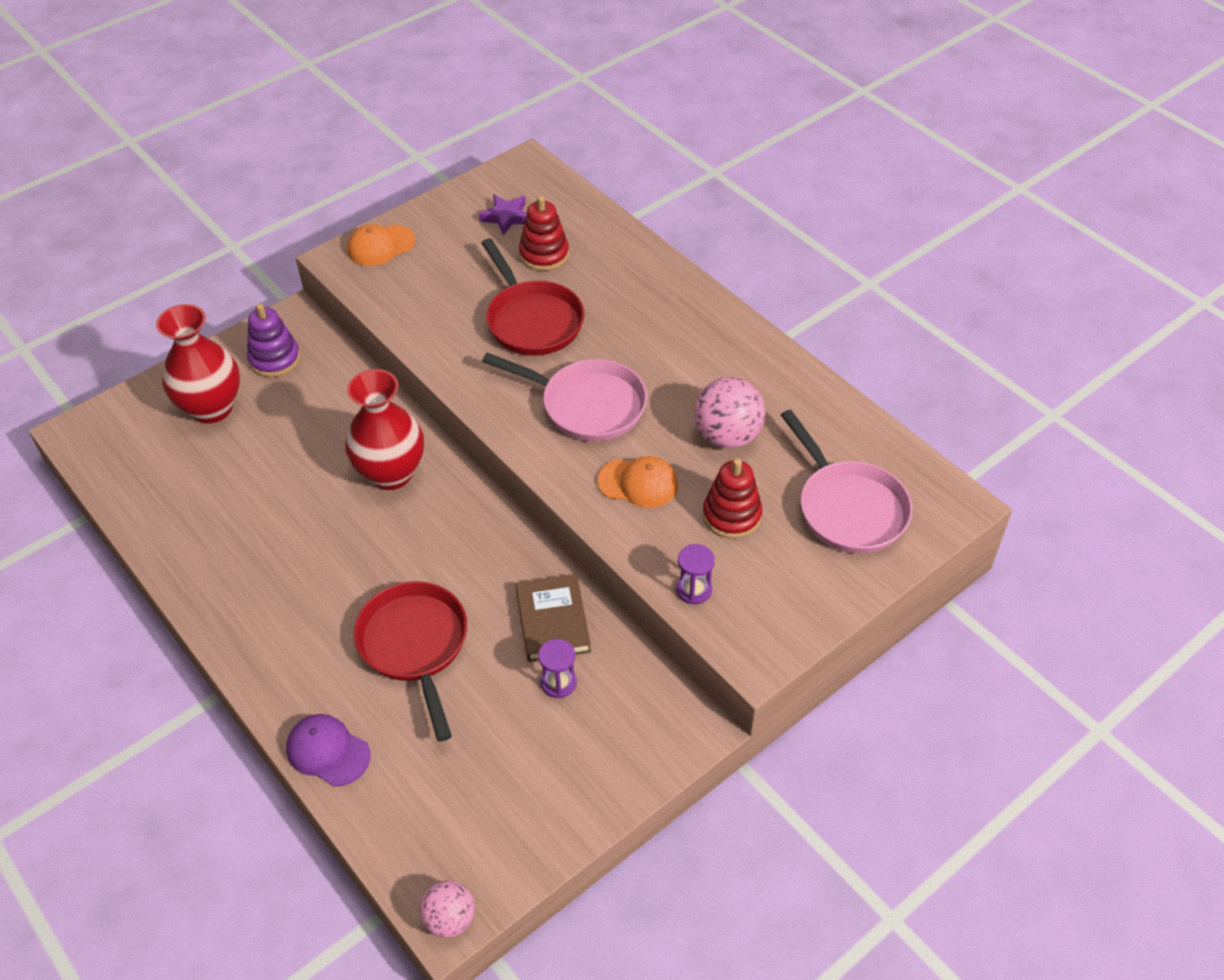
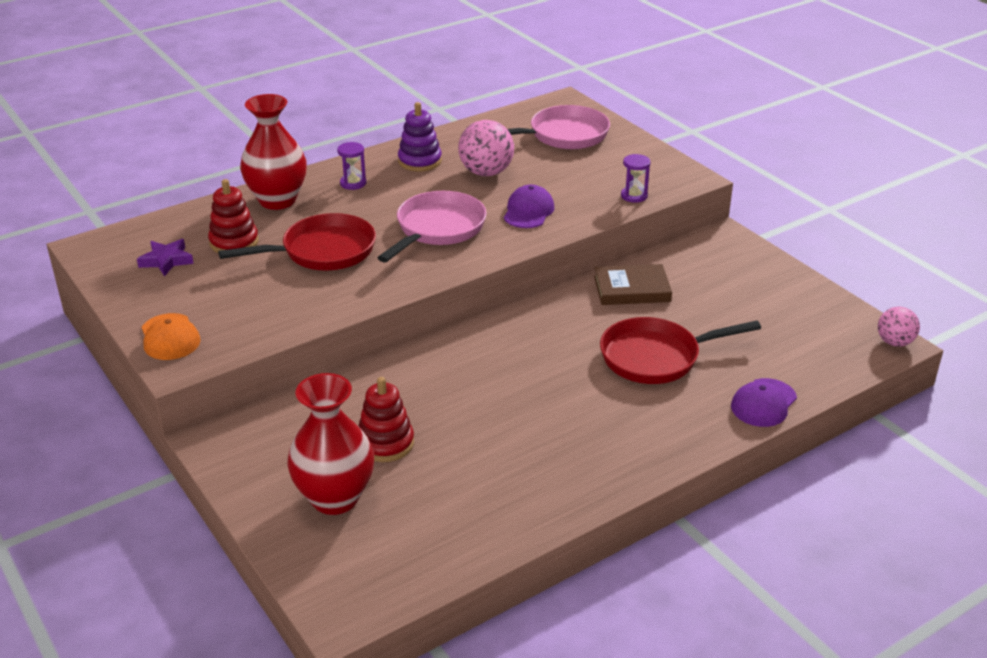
camera: 85 degrees left, 15 degrees down
purple stacking toy [247,303,300,377] -> purple stacking toy moved to [398,102,442,171]
red vase [345,369,424,490] -> red vase moved to [240,94,307,210]
purple hourglass [538,639,577,698] -> purple hourglass moved to [337,142,366,190]
orange cap [598,456,678,508] -> purple cap [504,185,555,228]
red stacking toy [703,458,762,539] -> red stacking toy moved to [359,377,414,462]

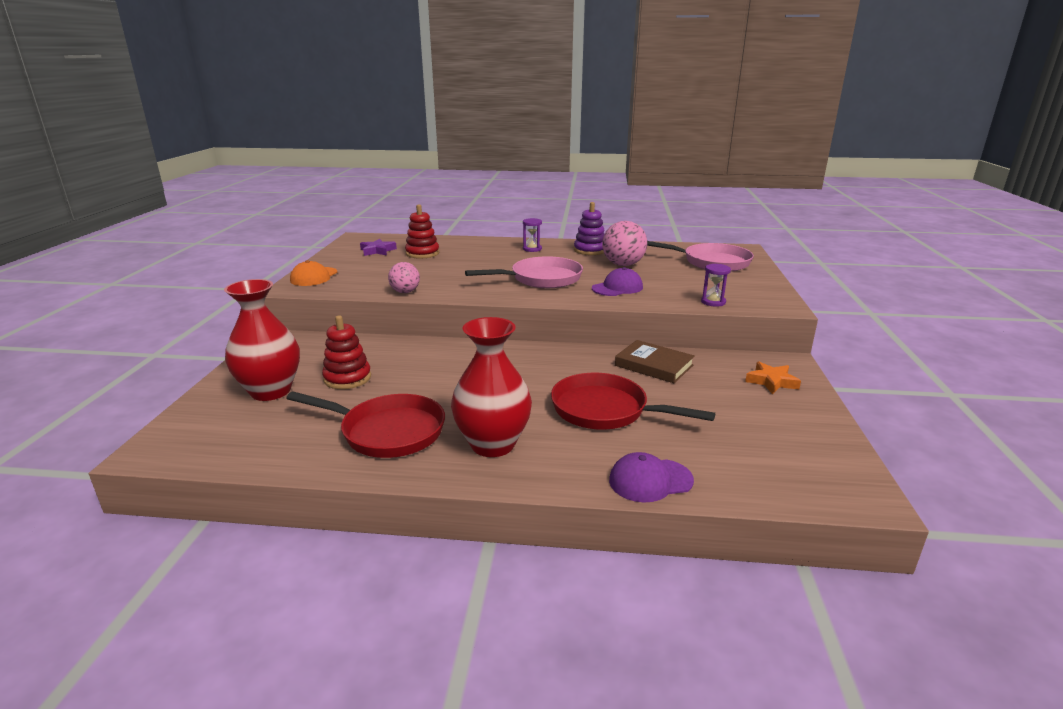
camera: 40 degrees right, 10 degrees down
red pan [218,213,376,271] -> red pan moved to [286,391,445,458]
red vase [240,94,307,210] -> red vase moved to [451,317,532,457]
pink ball [878,307,920,347] -> pink ball moved to [388,262,420,293]
none -> orange star [745,361,801,394]

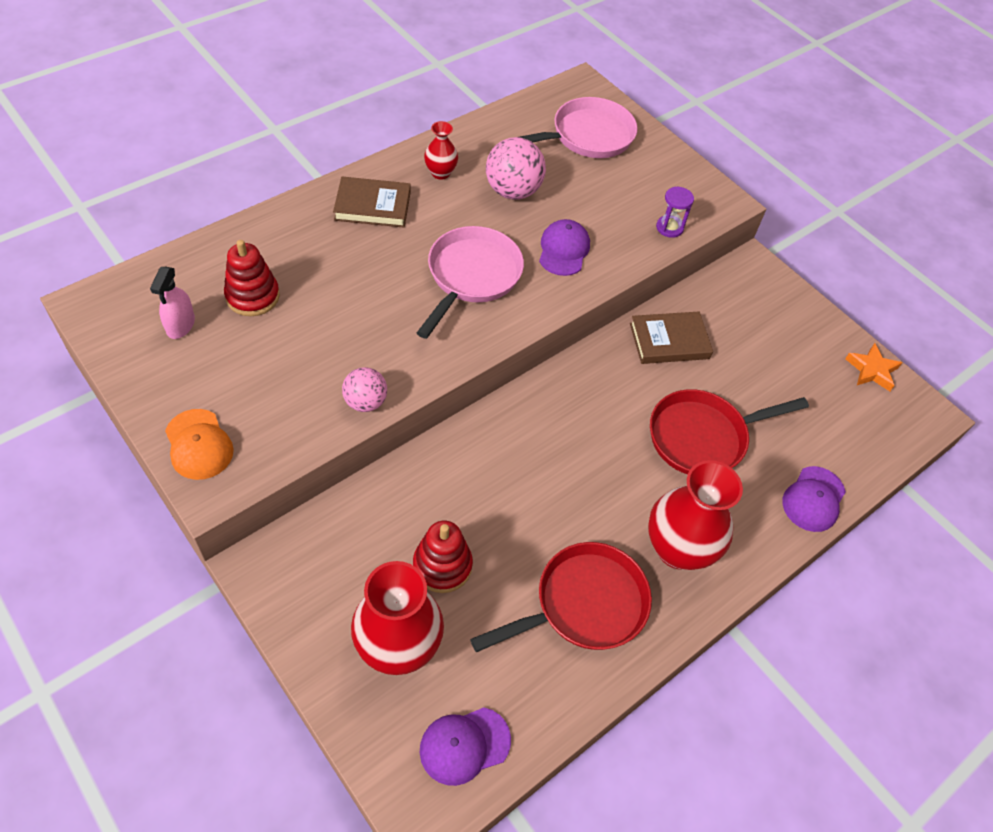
camera: 50 degrees left, 30 degrees up
purple star [360,239,397,256] -> pink spray bottle [150,267,195,339]
purple hourglass [523,218,542,252] -> brown book [333,177,411,228]
purple stacking toy [574,202,604,255] -> red vase [424,121,458,180]
orange star [745,361,801,394] -> orange star moved to [845,343,902,391]
none -> purple cap [420,707,511,786]

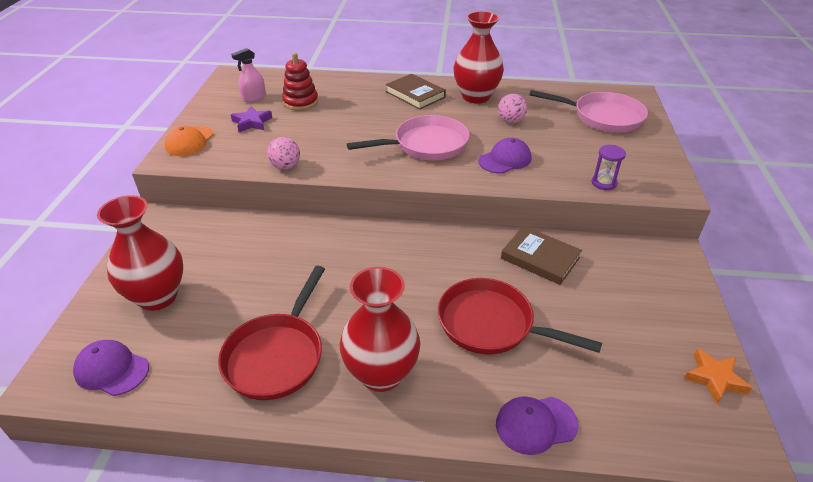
camera: 50 degrees right, 15 degrees down
red stacking toy [413,521,473,593] -> none
red vase [424,121,458,180] -> red vase [454,11,504,104], size x1.96
red pan [470,542,652,652] -> red pan turned 90 degrees clockwise [218,266,325,400]
pink ball [486,137,546,200] -> pink ball [498,94,527,123], size x0.62
none -> purple star [231,106,272,132]

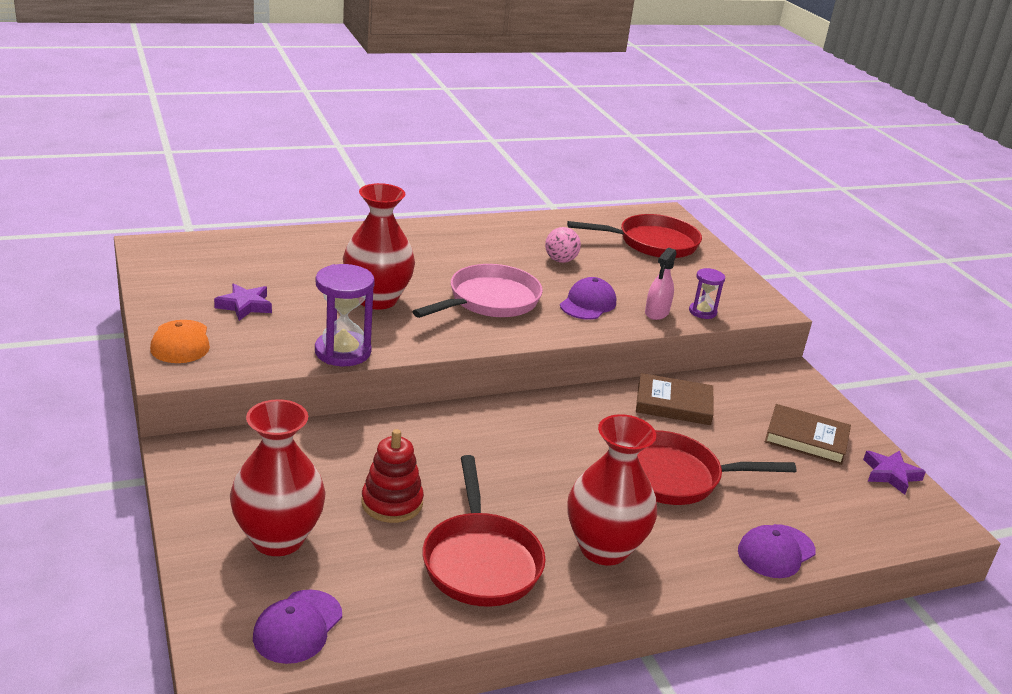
camera: 30 degrees left, 10 degrees down
purple cap [73,340,149,396] -> purple cap turned 60 degrees counterclockwise [253,589,342,664]
pink spray bottle [231,48,266,102] -> pink spray bottle moved to [645,248,677,320]
pink ball [267,137,300,169] -> purple hourglass [315,264,375,366]
red stacking toy [282,53,318,110] -> red stacking toy moved to [361,429,424,523]
brown book [386,74,446,110] -> brown book moved to [765,404,851,465]
red vase [454,11,504,104] -> red vase moved to [343,183,415,309]
pink pan [530,90,648,133] -> red pan [567,214,702,258]
orange star [684,348,752,404] -> purple star [863,450,926,495]

